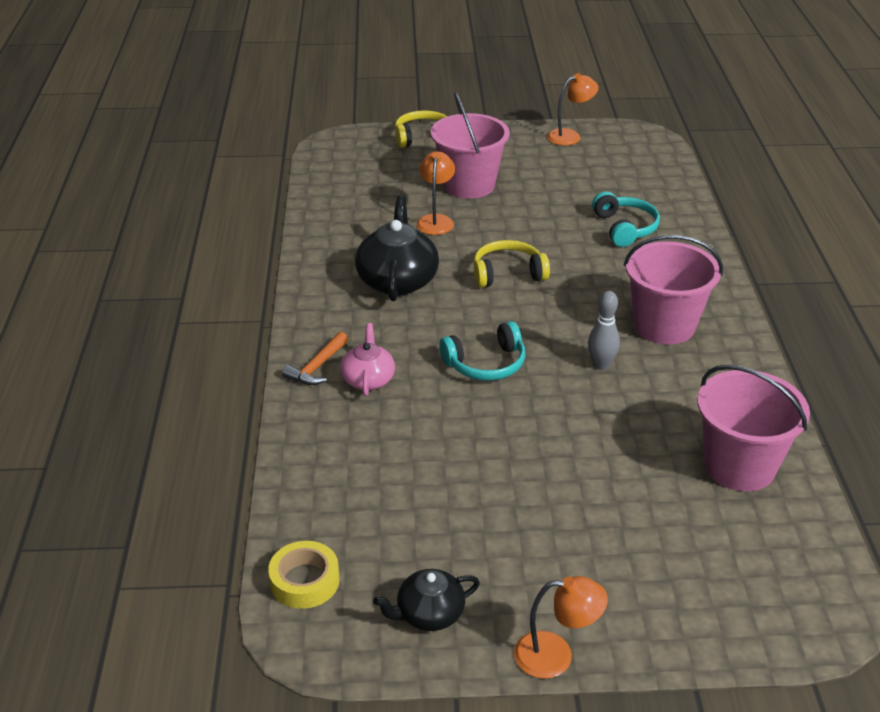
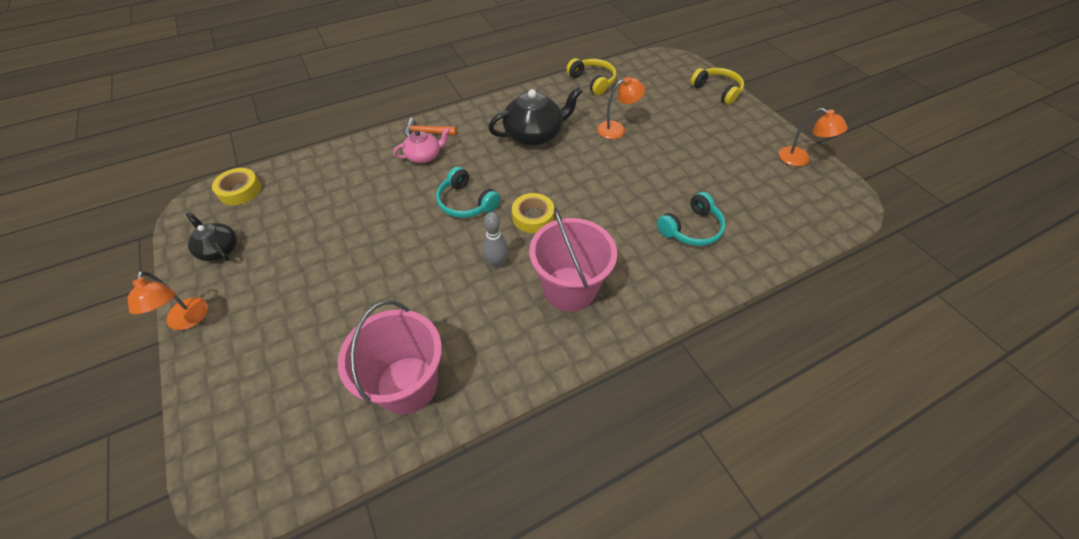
camera: 65 degrees right, 15 degrees up
pink bucket [431,92,510,199] -> none
yellow headphones [473,240,550,288] -> yellow headphones moved to [566,58,617,95]
none -> yellow tape [512,193,554,233]

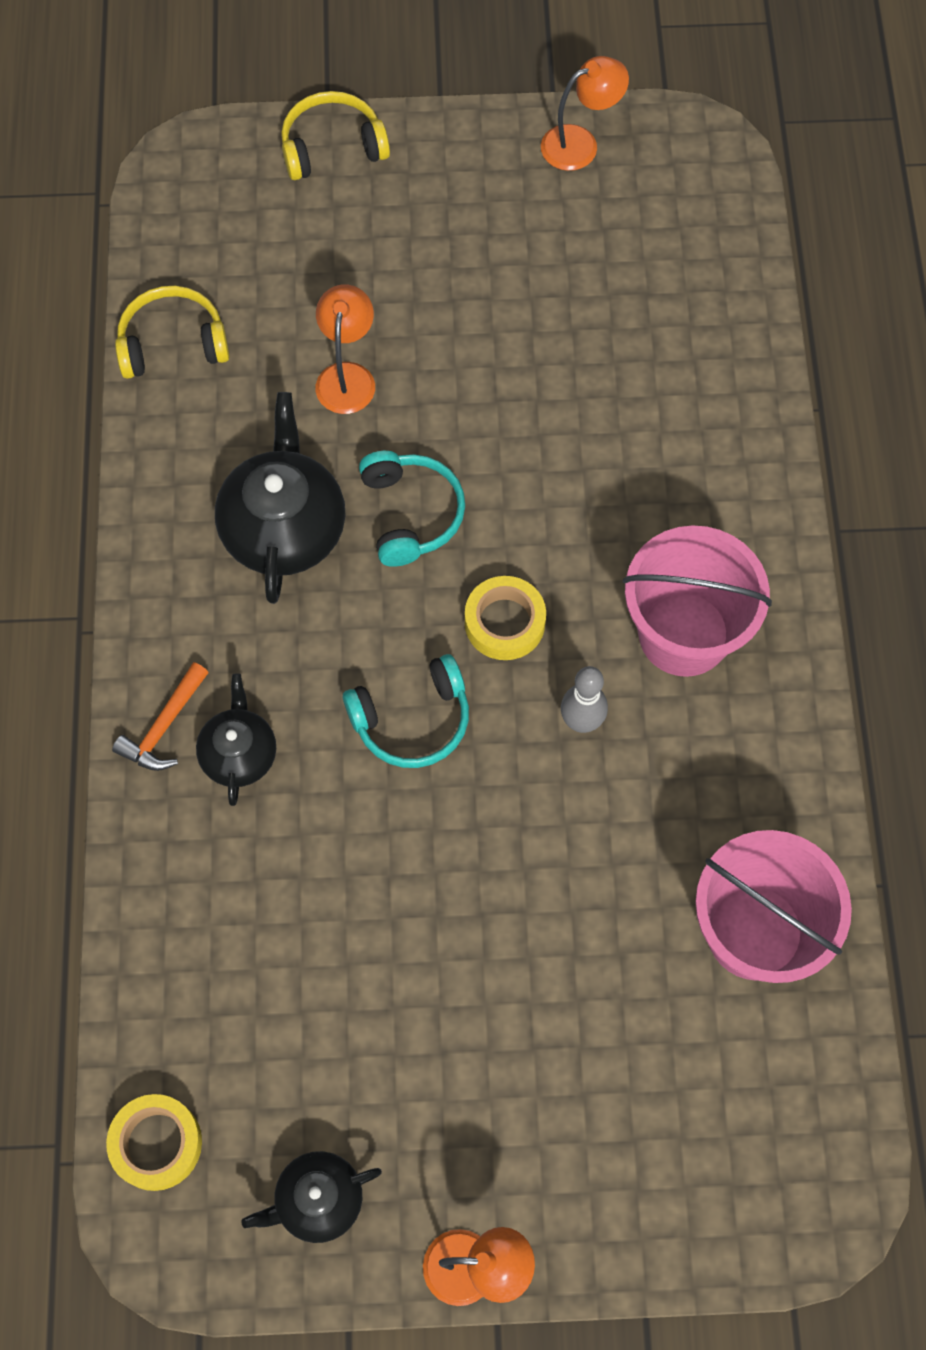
camera: 65 degrees left, 15 degrees up
pink teapot [393,127,450,163] -> black teapot [196,673,276,806]
turquoise headphones [657,192,726,246] -> turquoise headphones moved to [359,451,465,567]

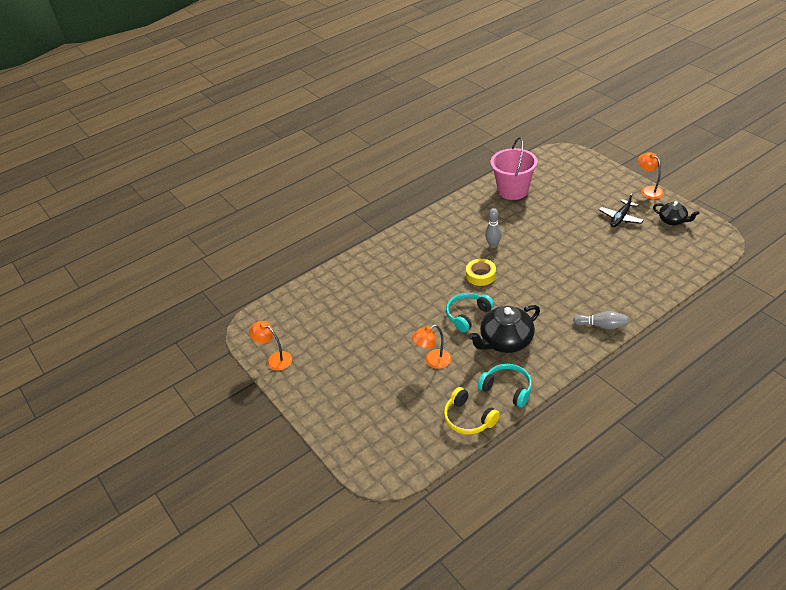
camera: 120 degrees left, 25 degrees down
yellow tape [106,1094,202,1191] -> none
orange hammer [112,662,209,771] -> grey bowling pin [573,311,627,330]
black teapot [196,673,276,806] -> none
yellow headphones [281,91,390,180] -> none
turquoise headphones [343,654,469,768] -> turquoise headphones moved to [478,364,532,408]
pink bucket [623,525,772,677] -> none
none -> black plane [599,193,644,227]

